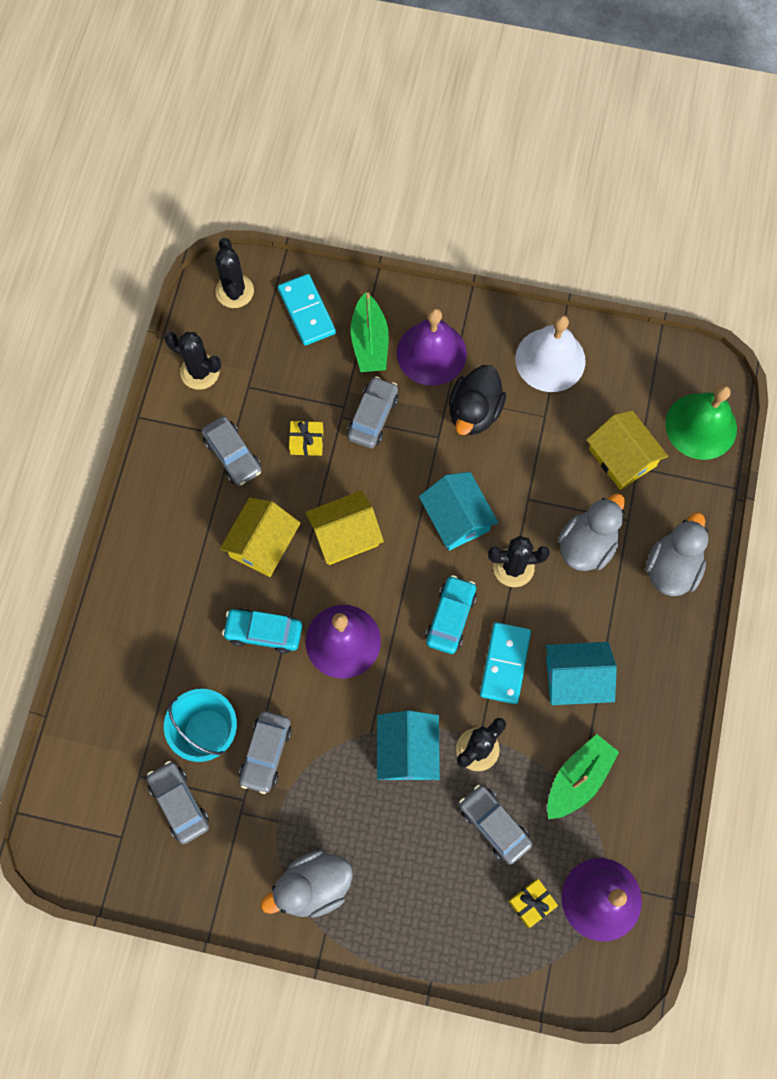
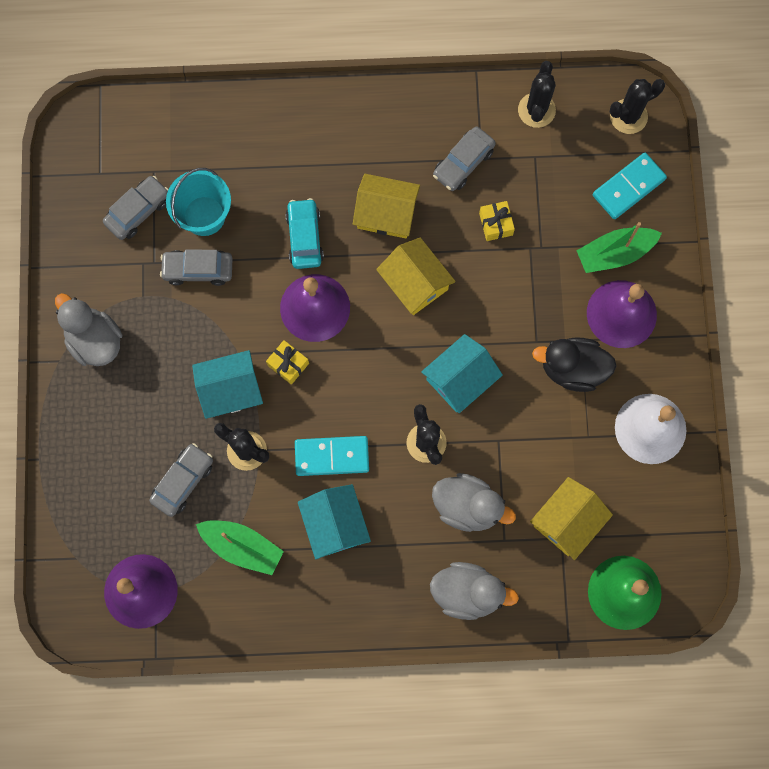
camera: 75 degrees right, 5 degrees up
grey car [347,376,398,448] -> none
turquoise car [425,575,477,654] -> none
yellow gift [508,879,558,928] -> yellow gift moved to [266,340,309,385]

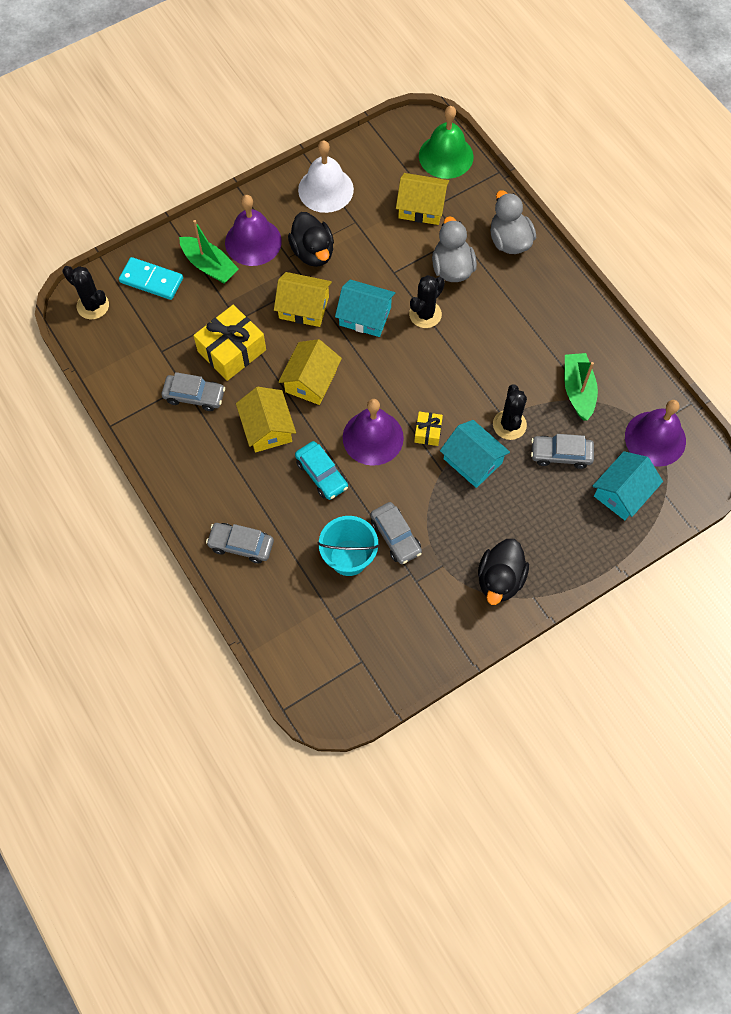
camera: 120 degrees left, 10 degrees down
grey duck [55,293,122,366] -> black duck [478,539,529,605]
grey car [103,176,168,240] -> grey car moved to [206,523,274,563]
turquoise car [285,198,324,269] -> turquoise car turned 90 degrees counterclockwise [295,441,348,500]
turquoise domino [295,436,369,476] -> none
turquoise house [298,484,371,559] -> turquoise house moved to [593,451,663,520]
yellow gift [479,201,515,241] -> yellow gift [193,305,266,381], size x1.98
black cactus [518,61,556,128] -> none
none -> yellow house [274,272,332,327]

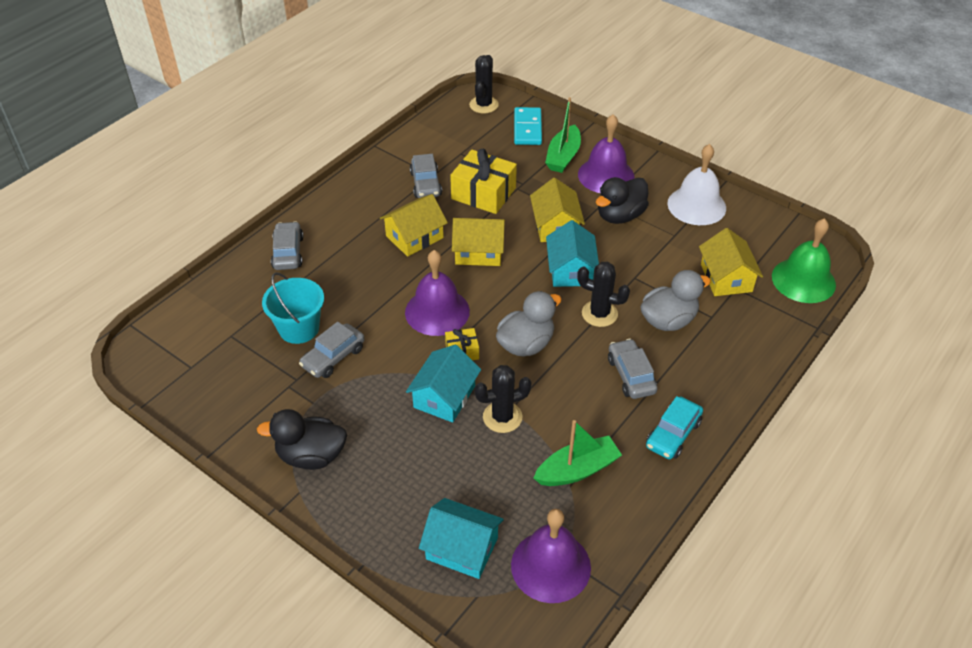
camera: 70 degrees right, 20 degrees down
turquoise car [295,441,348,500] -> turquoise car moved to [646,396,703,459]
grey duck [490,191,536,254] -> grey duck moved to [496,291,562,357]
grey car [531,434,594,469] -> grey car moved to [608,339,658,399]

